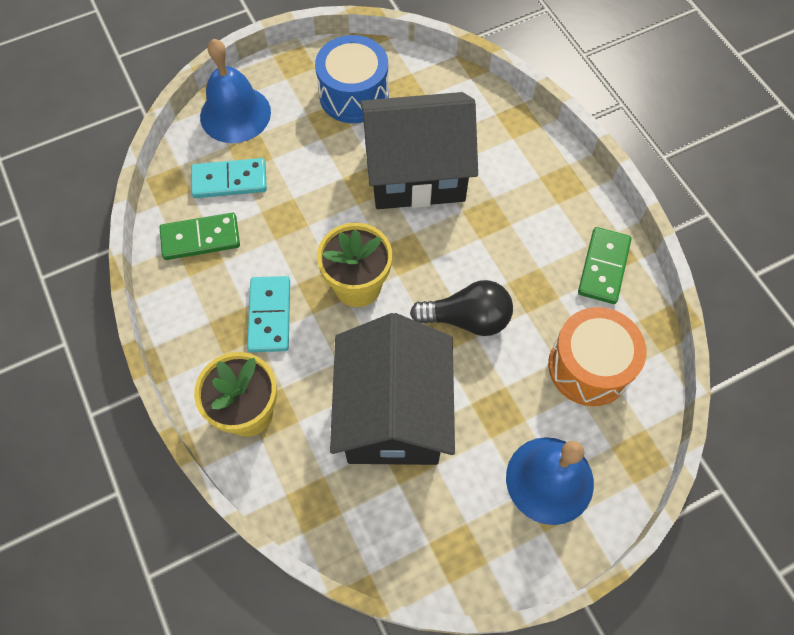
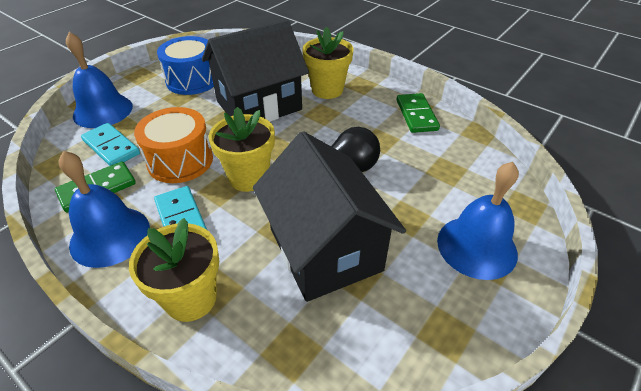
camera: 25 degrees left, 20 degrees down
turquoise domino [191,158,267,198] -> turquoise domino turned 75 degrees clockwise [81,123,140,166]
orange drum [548,307,646,406] -> orange drum moved to [134,107,213,183]
none -> blue bell [58,151,150,268]
none -> yellow flower pot [303,27,354,99]

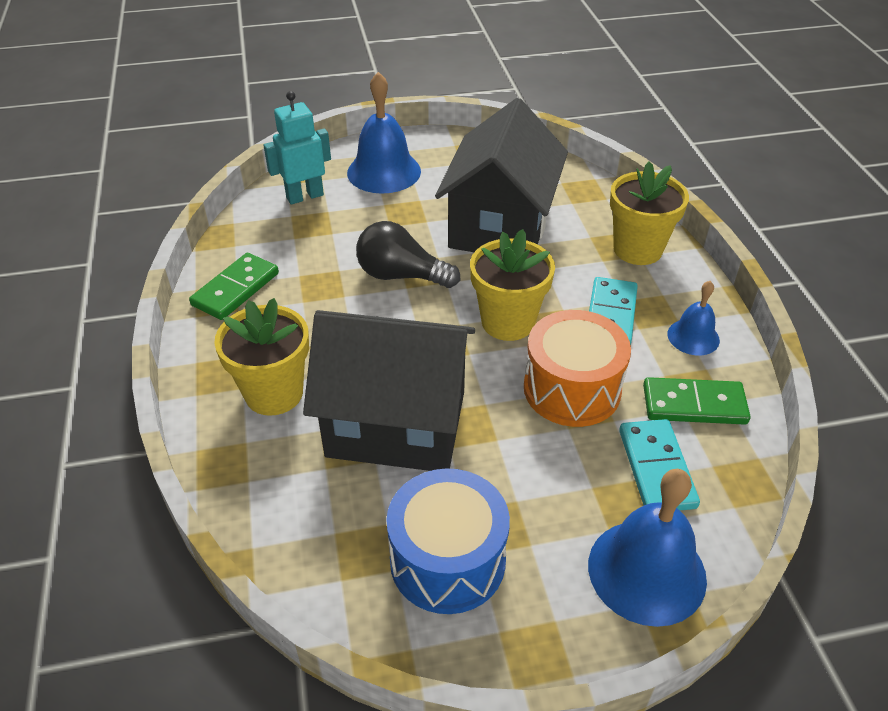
camera: 140 degrees left, 0 degrees up
blue bell [58,151,150,268] -> blue bell [667,281,720,355], size x0.56
none -> turquoise robot [264,91,331,204]

